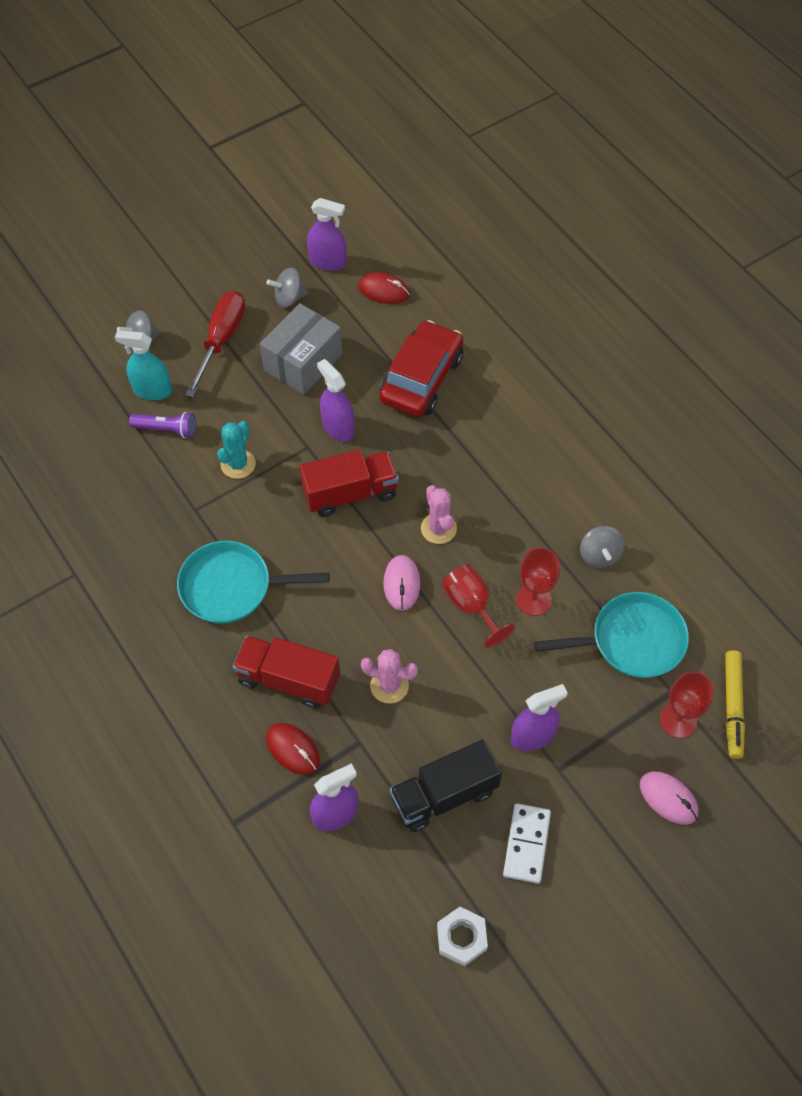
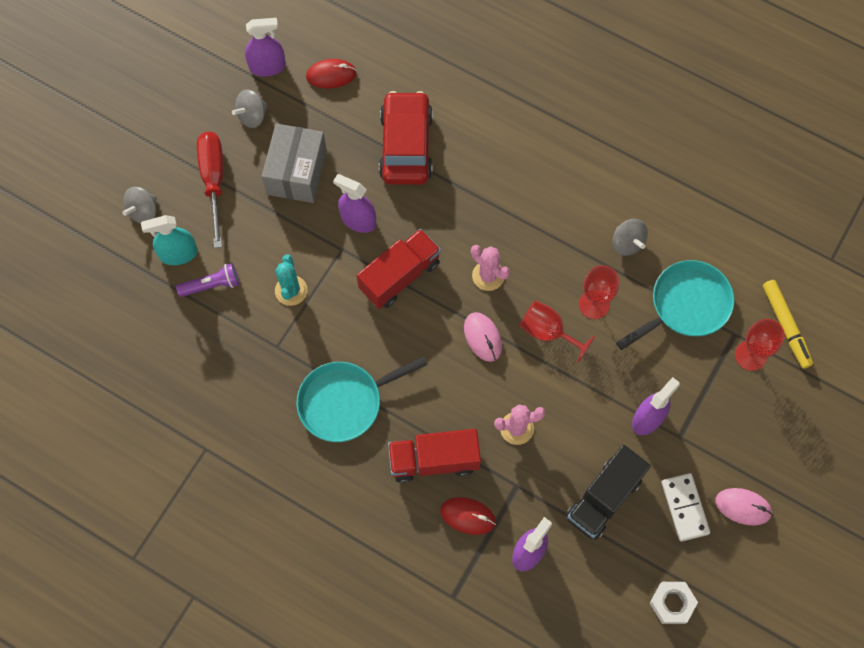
camera: 25 degrees left, 10 degrees up
pink mouse [640,771,698,825] -> pink mouse moved to [715,488,773,526]

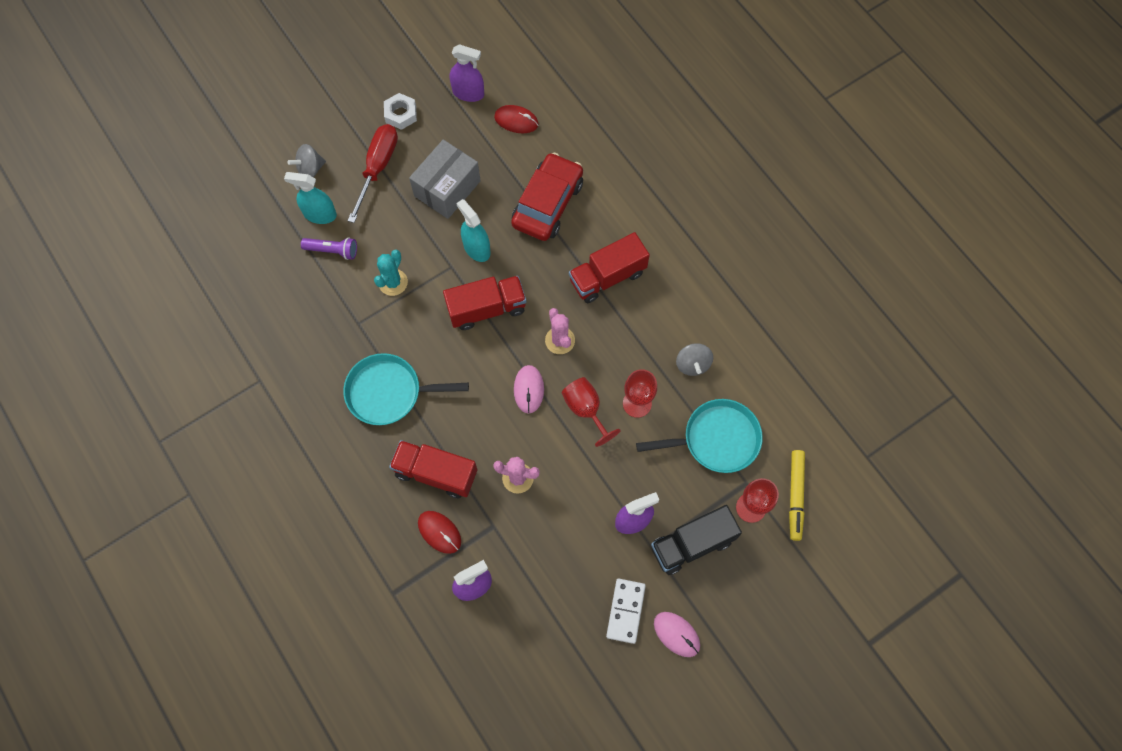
camera: 25 degrees right, 0 degrees up
grey spinning top [232,90,268,128] -> none
purple spray bottle [333,174,376,233] -> turquoise spray bottle [456,199,491,262]
black truck [566,445,651,540] -> black truck moved to [651,505,742,575]
white nut [650,582,698,624] -> white nut moved to [384,93,417,130]
none -> red truck [569,232,650,303]

